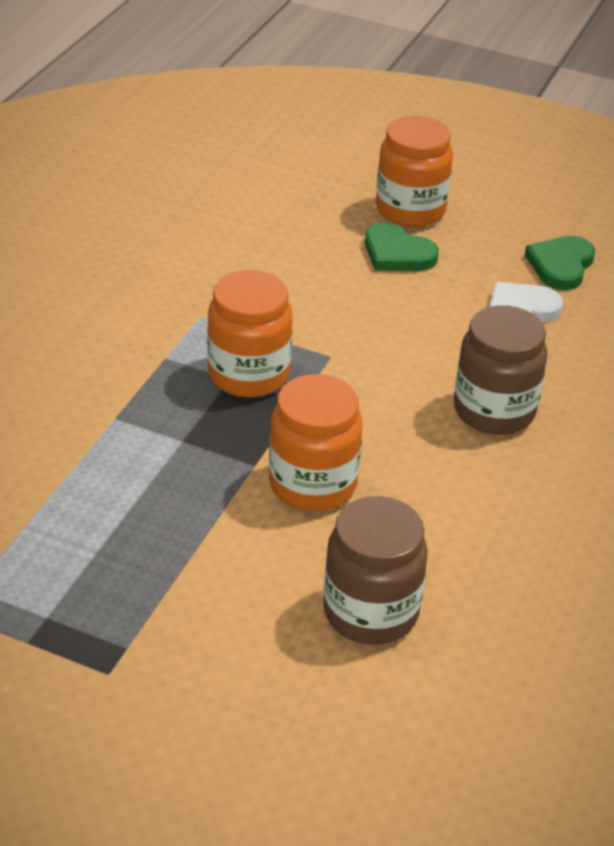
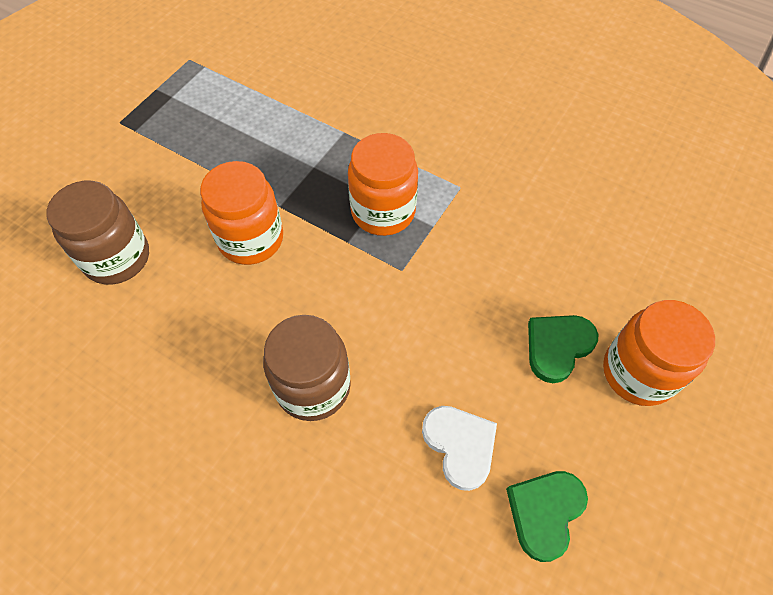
camera: 100 degrees right, 20 degrees up
green heart [525,236,595,290] -> green heart turned 90 degrees counterclockwise [506,471,588,562]

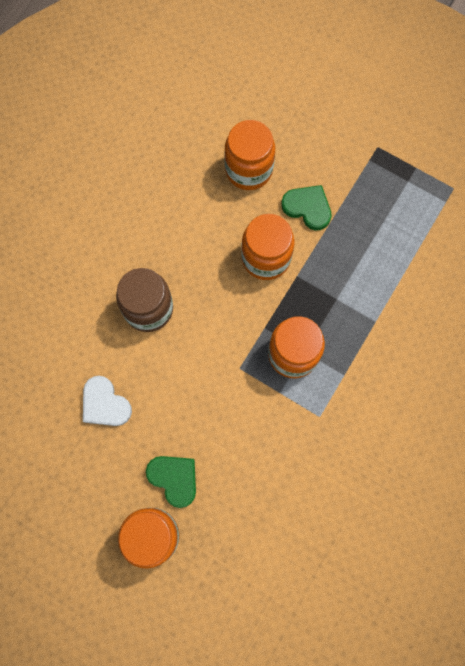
camera: 90 degrees right, 15 degrees up
brown jar [47,181,149,285] -> orange jar [224,120,275,190]
white heart [422,406,497,491] -> white heart turned 75 degrees clockwise [83,376,132,426]
green heart [506,471,588,562] -> green heart moved to [281,185,332,230]

